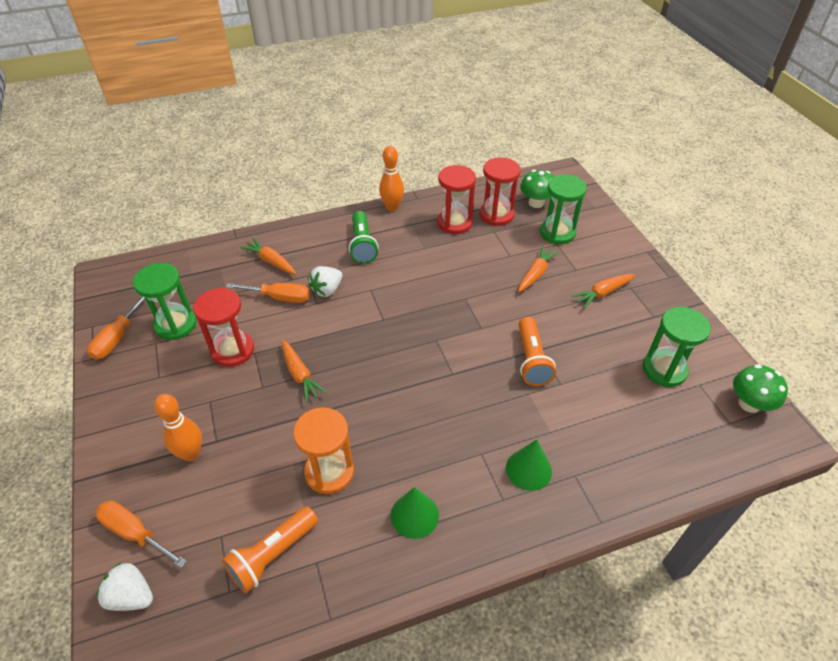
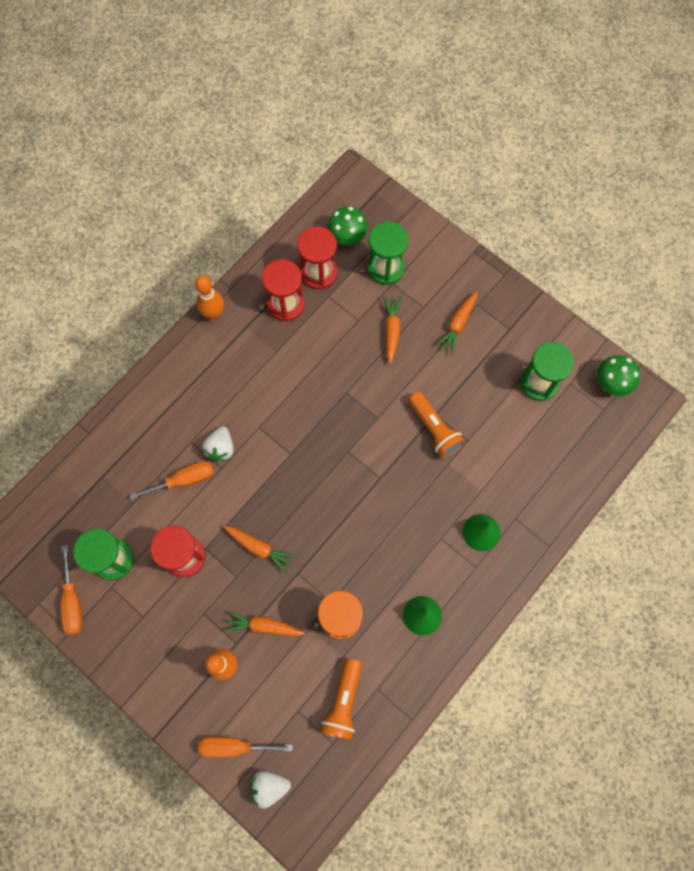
camera: 30 degrees left, 25 degrees up
orange carrot [240,238,296,274] -> orange carrot moved to [224,610,305,636]
green flashlight [349,211,379,264] -> none

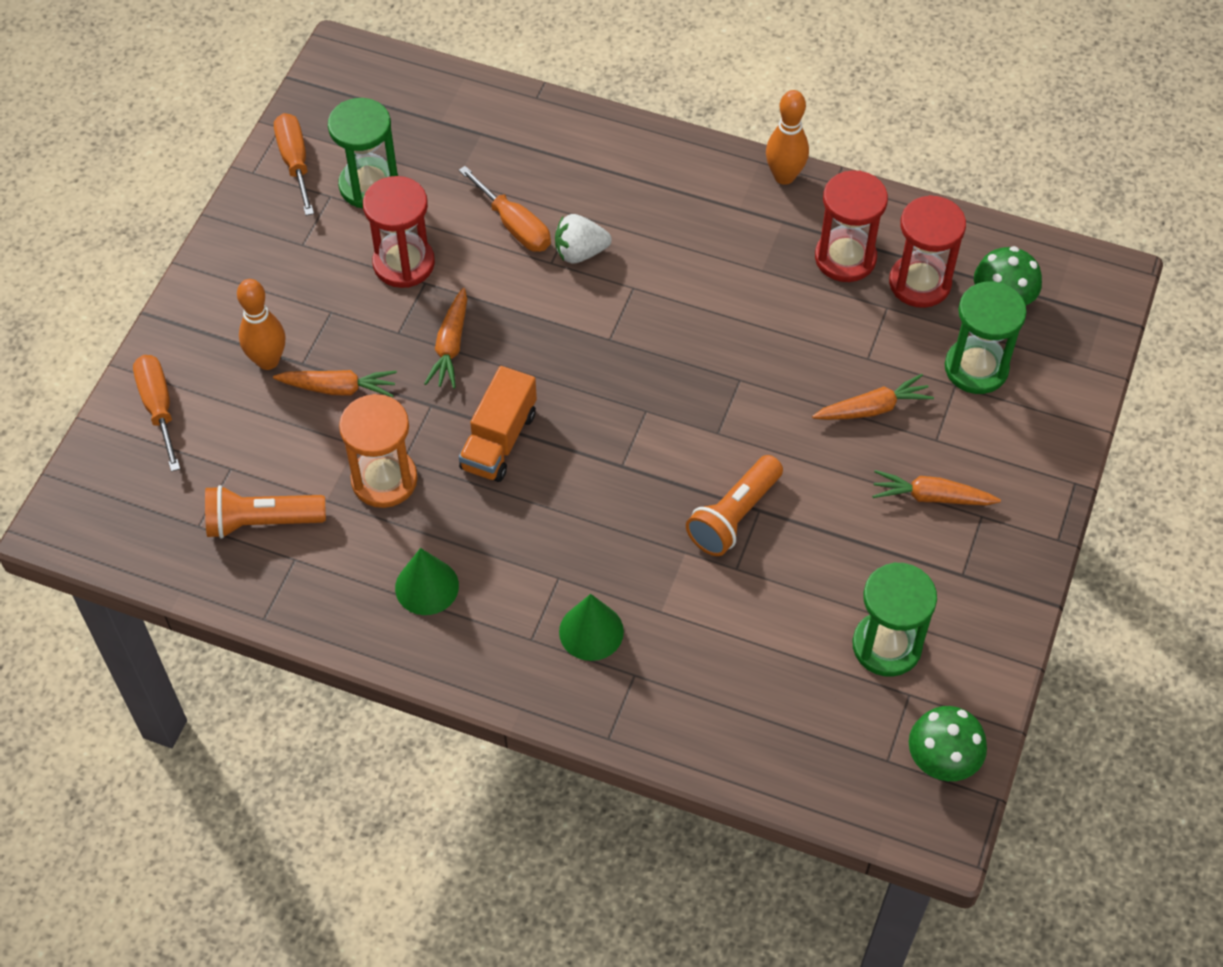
camera: 70 degrees right, 15 degrees down
orange screwdriver [60,545,83,635] -> orange screwdriver turned 105 degrees clockwise [274,113,314,216]
orange carrot [224,610,305,636] -> orange carrot turned 105 degrees clockwise [273,370,397,397]
white strawberry [250,771,291,809] -> none
none -> orange truck [459,366,537,482]

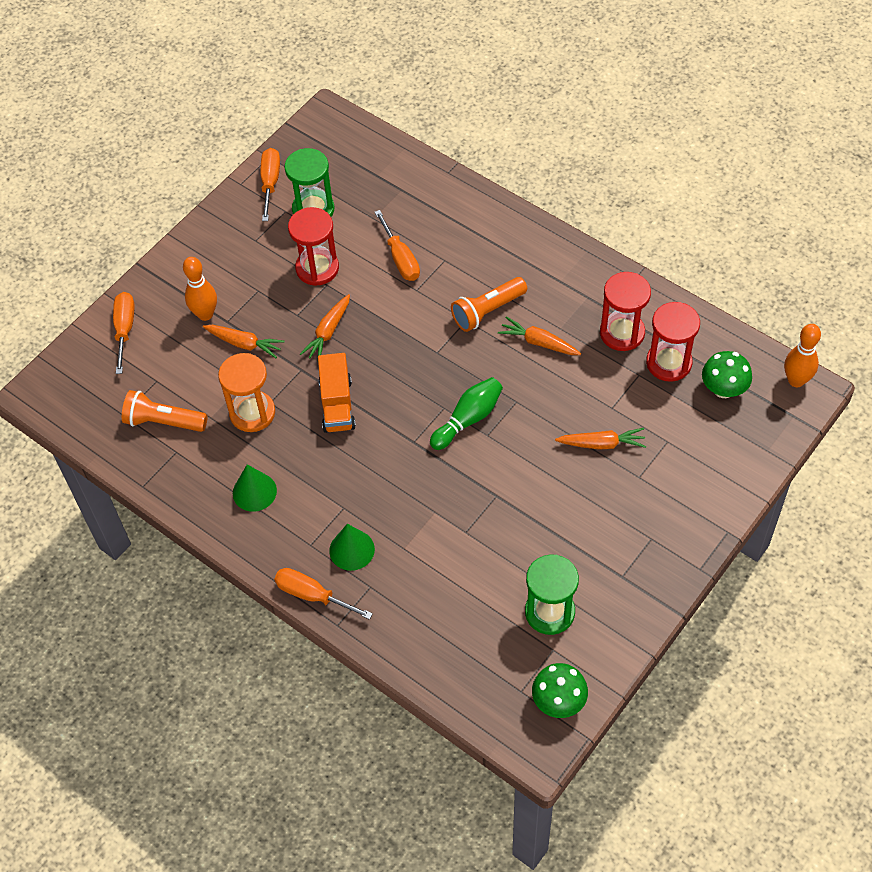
camera: 20 degrees right, 0 degrees up
orange truck [459,366,537,482] -> orange truck turned 45 degrees counterclockwise [318,353,356,433]
white strawberry [555,214,612,263] -> none
orange flashlight [686,455,783,556] -> orange flashlight moved to [451,277,527,332]
orange bowling pin [766,90,809,185] -> orange bowling pin moved to [784,324,821,387]
orange carrot [872,470,1001,505] -> orange carrot moved to [498,316,581,355]
green hourglass [945,281,1027,394] -> none
none -> orange screwdriver [274,568,373,620]
none -> green bowling pin [430,377,503,450]

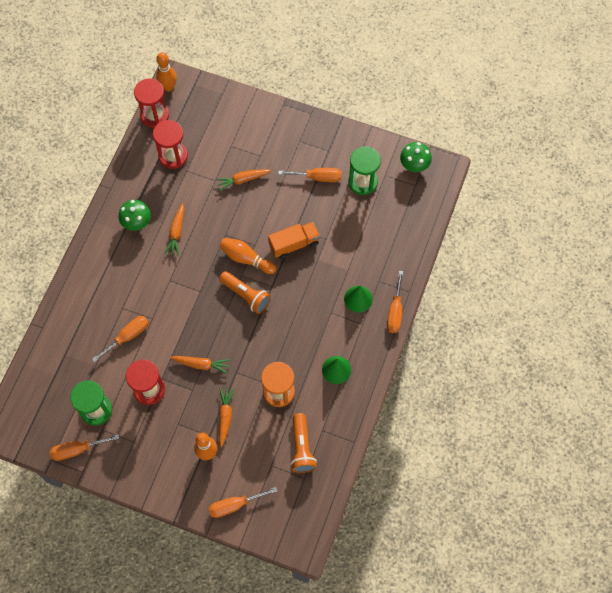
camera: 110 degrees left, 10 degrees up
orange truck [318,353,356,433] -> orange truck moved to [268,222,320,259]
green bowling pin [430,377,503,450] -> orange bowling pin [219,238,276,274]
orange flashlight [451,277,527,332] -> orange flashlight moved to [219,271,271,314]
orange carrot [555,428,646,450] -> orange carrot turned 90 degrees counterclockwise [215,169,271,191]
red hourglass [600,272,651,351] -> red hourglass moved to [134,78,169,128]
green mushroom [702,351,752,398] -> green mushroom moved to [119,200,151,231]
none -> orange screwdriver [278,168,341,182]

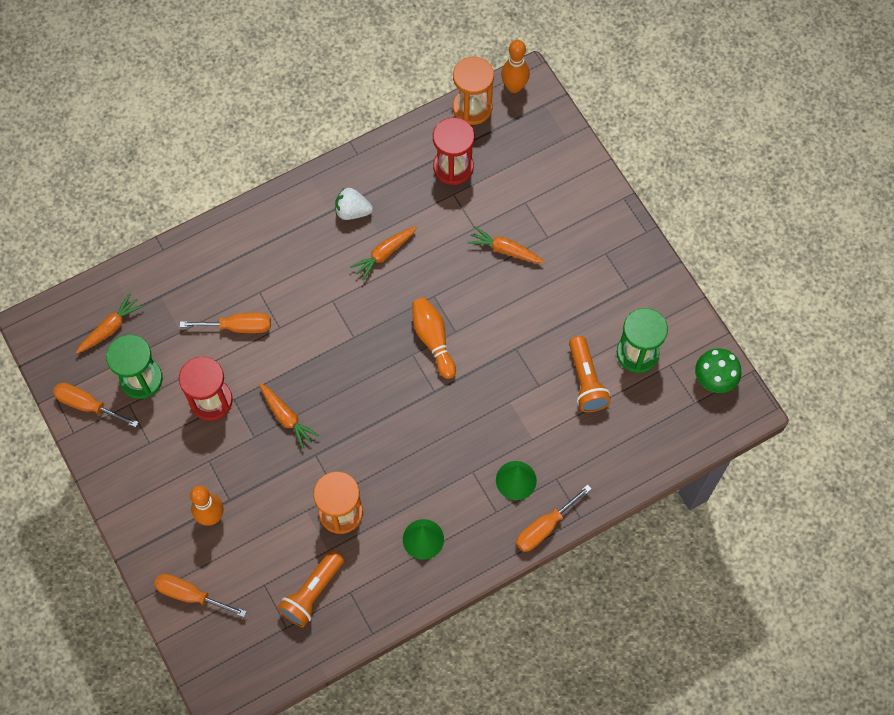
camera: 40 degrees right, 0 degrees up
green mushroom [119,200,151,231] -> white strawberry [335,187,373,220]
red hourglass [134,78,169,128] -> orange hourglass [453,57,494,125]
orange flashlight [219,271,271,314] -> orange flashlight moved to [569,336,611,412]
orange carrot [219,387,235,447] -> orange carrot moved to [76,293,143,354]
orange truck [268,222,320,259] -> none
orange screwdriver [278,168,341,182] -> none

